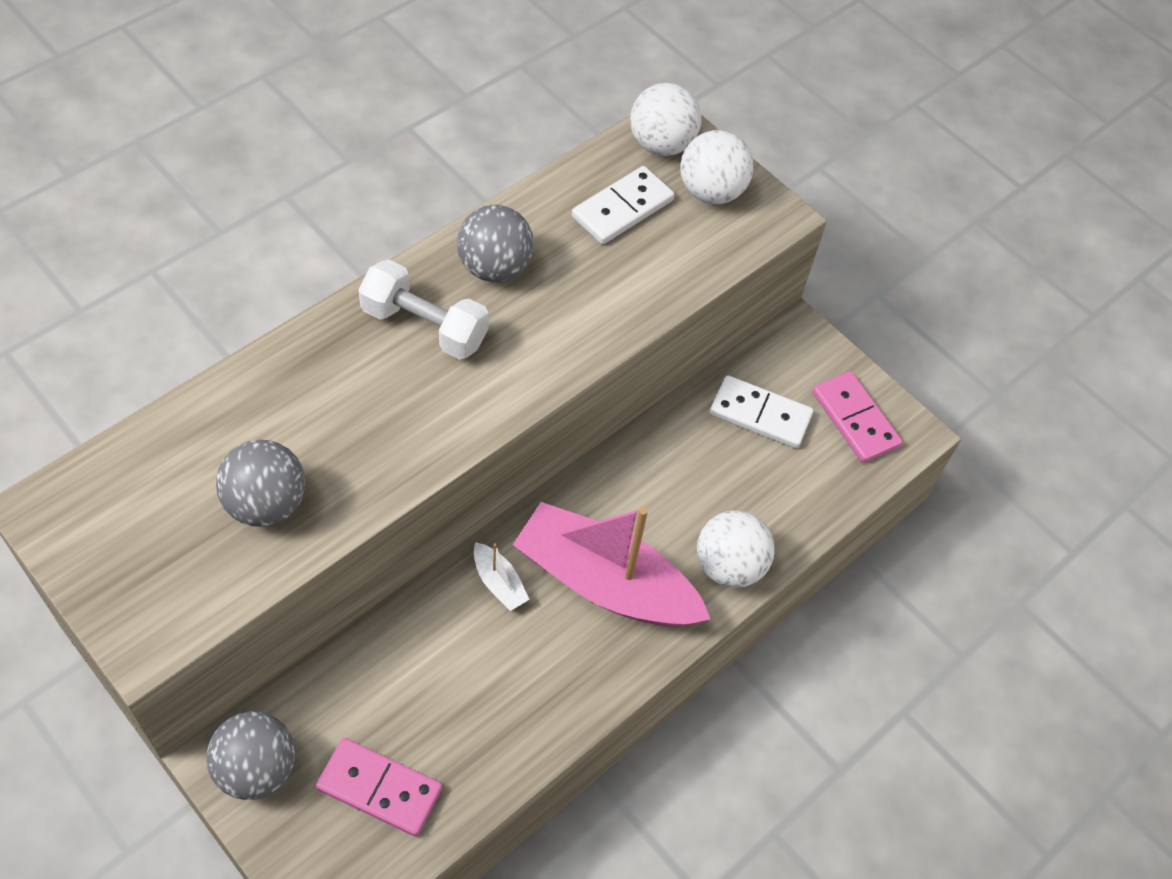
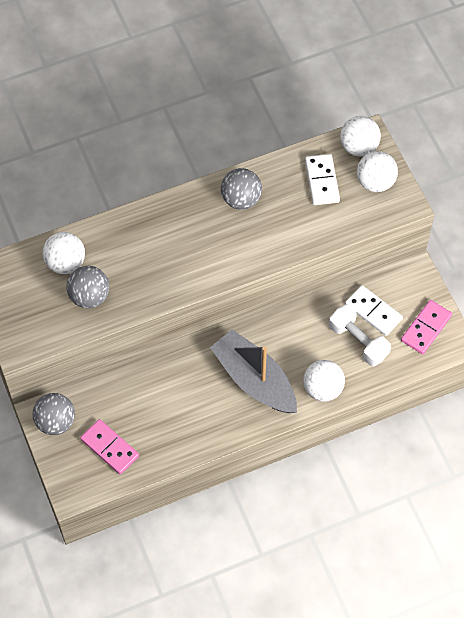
camera: 25 degrees right, 5 degrees up
white dumbbell [358,260,489,359] -> white dumbbell moved to [329,304,391,366]
white boat [474,542,530,611] -> none
pink boat [513,502,711,626] -> grey boat [210,329,297,413]
white domino [572,166,675,244] -> white domino turned 75 degrees counterclockwise [305,154,340,205]
pink domino [812,371,902,463] -> pink domino turned 45 degrees clockwise [401,300,452,354]
none -> white ball [43,232,85,274]

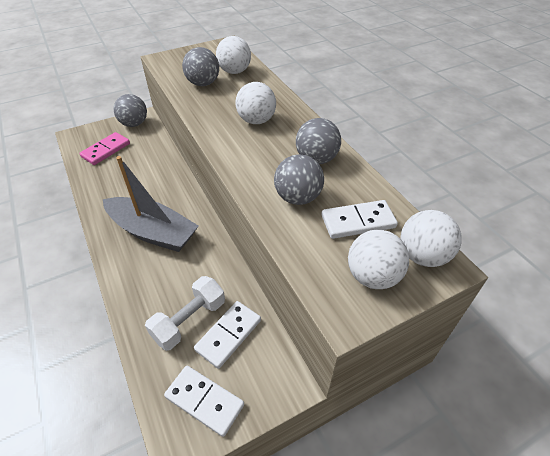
camera: 85 degrees right, 15 degrees down
grey boat [210,329,297,413] -> grey boat turned 75 degrees clockwise [103,156,198,252]
white ball [303,360,345,402] -> white ball moved to [236,82,276,124]
pink domino [401,300,452,354] -> white domino [164,366,244,437]
none -> grey ball [274,154,324,205]

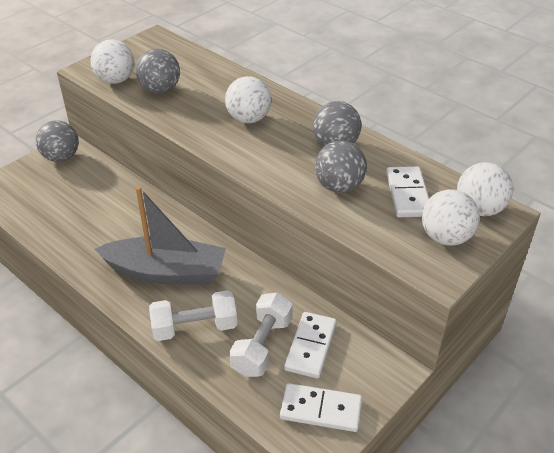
camera: 20 degrees left, 5 degrees down
pink domino [79,132,130,165] -> none
white ball [216,36,251,74] -> white ball moved to [91,40,135,84]
white domino [321,200,398,239] -> white domino turned 60 degrees counterclockwise [386,166,429,217]
none -> white dumbbell [149,290,237,341]

